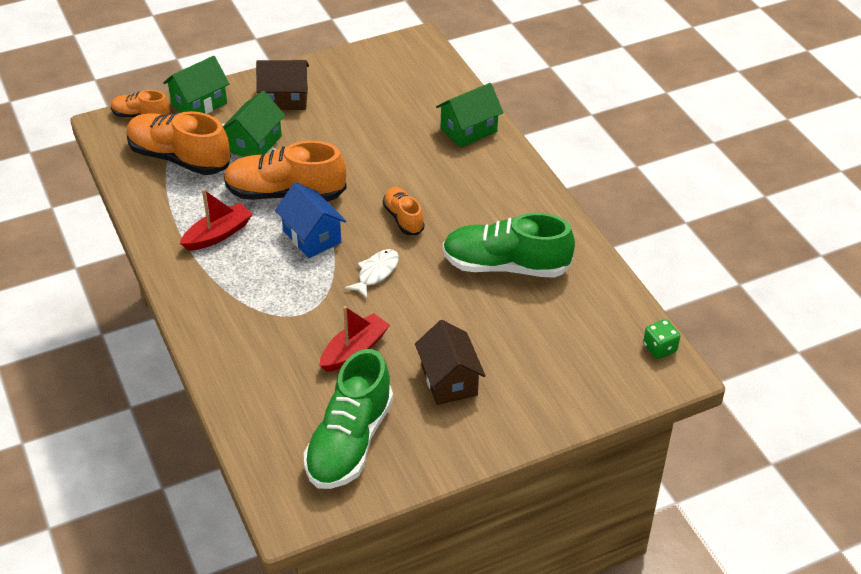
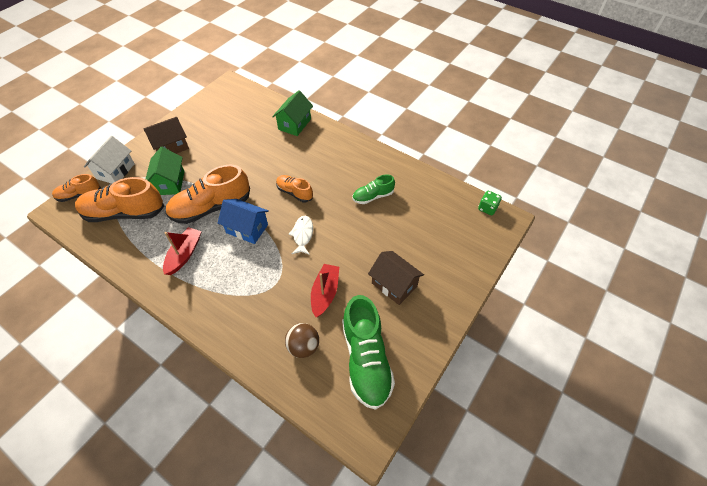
camera: 30 degrees left, 10 degrees up
green house [163,56,229,114] -> white house [84,136,135,184]
green shoe [443,213,575,278] -> green shoe [352,174,395,204], size x0.54
none -> brown ball [285,323,319,358]

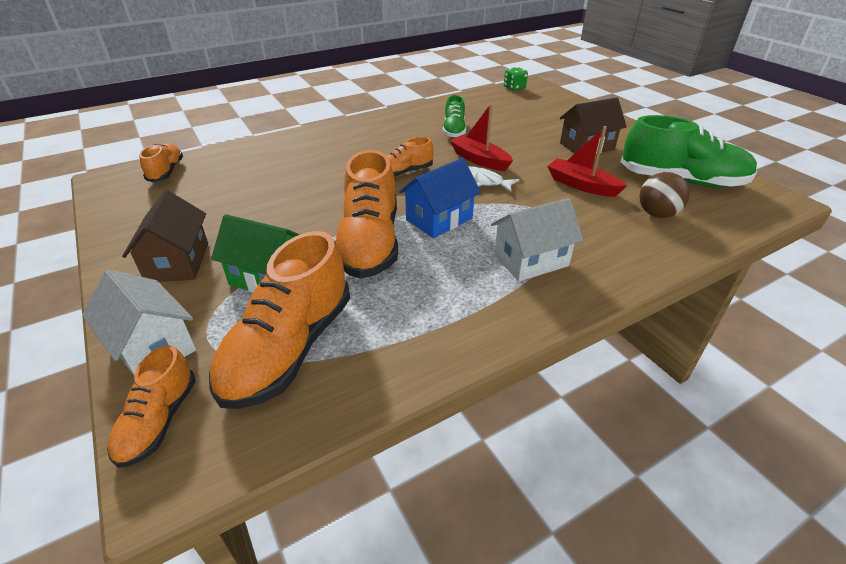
camera: 65 degrees left, 15 degrees down
red boat [163,227,202,275] -> red boat moved to [450,104,513,171]
green house [272,90,313,136] -> none
none -> orange shoe [139,143,183,182]
none -> white house [491,198,583,282]

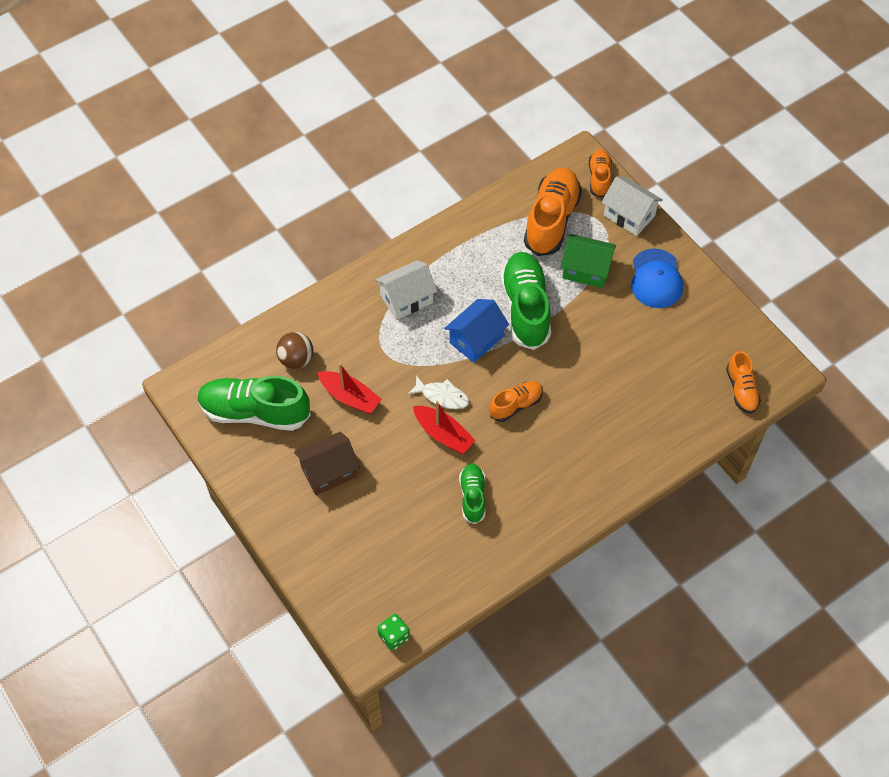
camera: 175 degrees right, 20 degrees up
brown house [122,190,208,282] -> blue cap [631,248,683,308]
orange shoe [335,150,398,279] -> green shoe [501,252,551,350]

